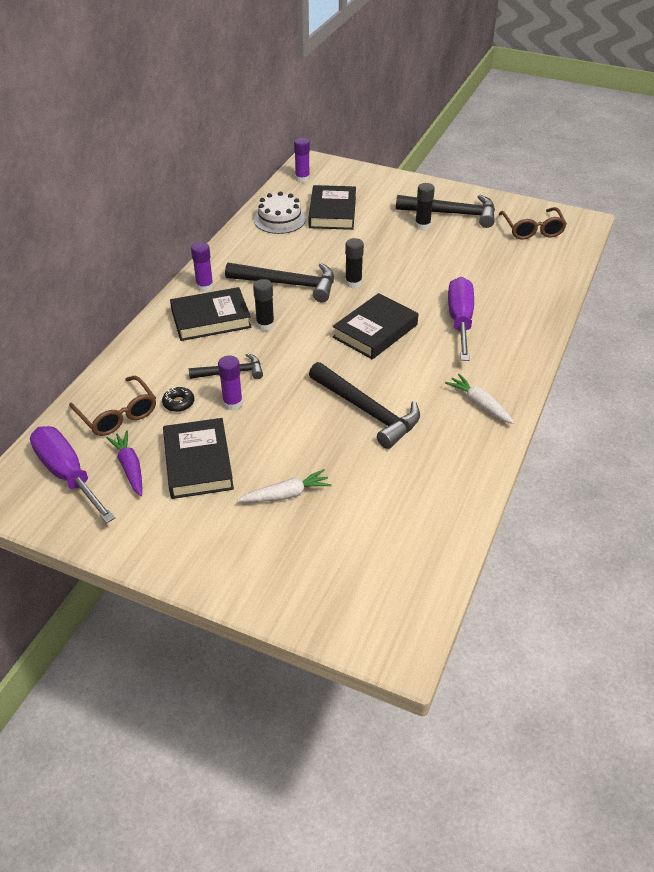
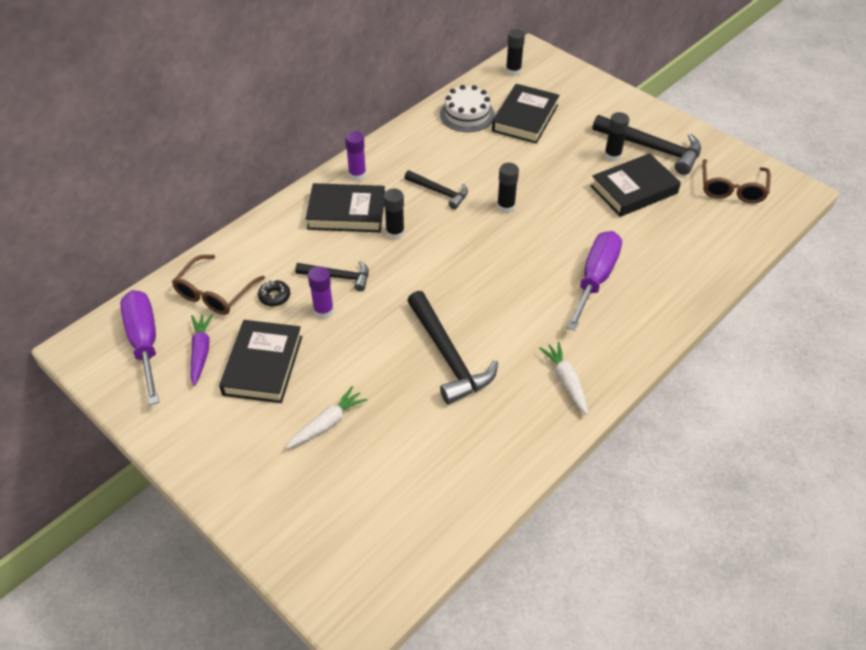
camera: 20 degrees right, 5 degrees up
brown glasses [69,376,156,436] -> brown glasses turned 45 degrees clockwise [172,255,265,315]
black hammer [225,262,334,302] -> black hammer [404,170,468,209], size x0.59
white carrot [238,469,332,502] -> white carrot turned 45 degrees counterclockwise [286,386,367,449]
purple glue stick [294,138,310,183] -> black glue stick [506,29,525,76]
black book [332,293,418,359] -> black book moved to [591,153,681,217]

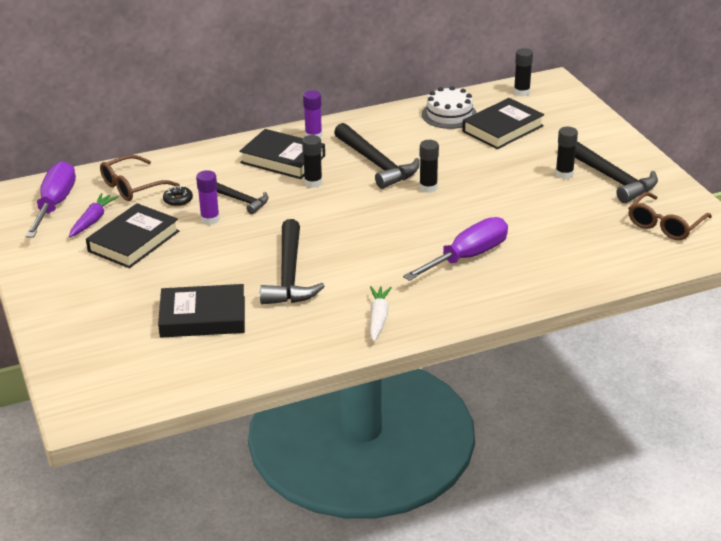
camera: 25 degrees right, 15 degrees down
white carrot [286,386,367,449] -> none
black hammer [404,170,468,209] -> black hammer [334,123,419,189], size x1.70
black book [591,153,681,217] -> black book moved to [158,284,245,338]

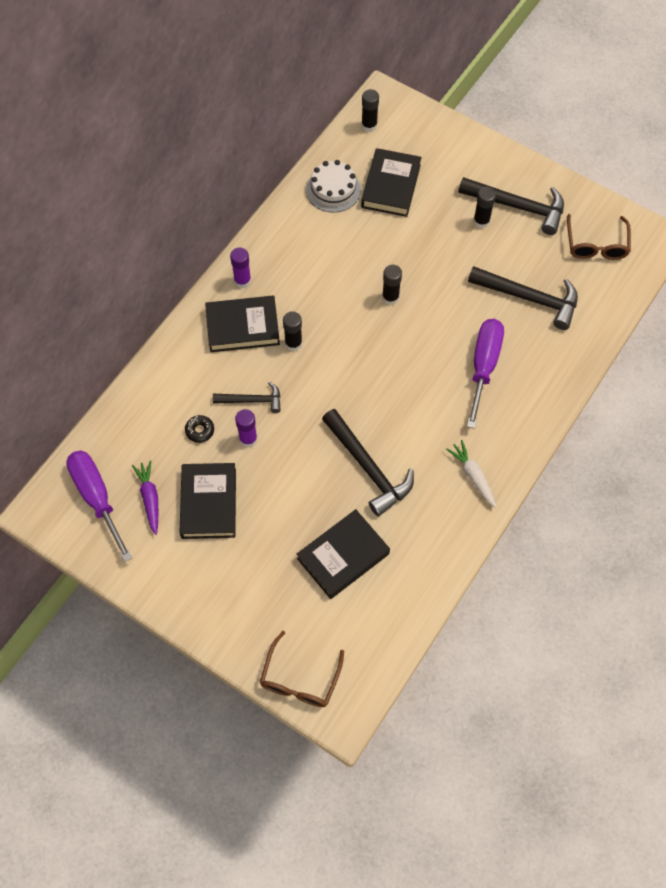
camera: 35 degrees left, 30 degrees up
brown glasses [100,155,180,201] -> brown glasses moved to [260,631,344,707]
black hammer [334,123,419,189] -> black hammer moved to [468,266,578,330]

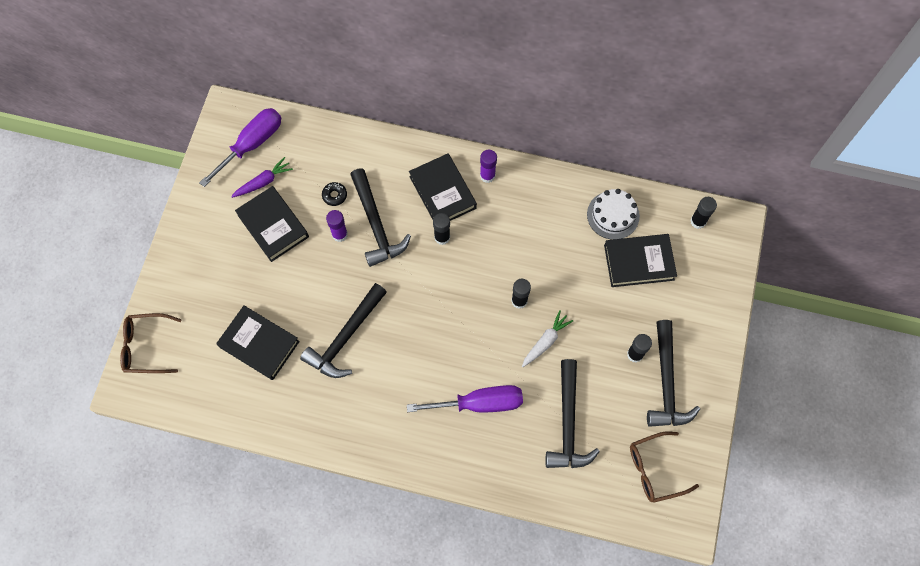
camera: 70 degrees right, 5 degrees up
black book [180,463,236,539] -> black book turned 75 degrees clockwise [235,186,309,262]
black hammer [213,382,281,413] -> black hammer [350,168,411,267], size x1.70
white carrot [446,440,497,508] -> white carrot moved to [522,310,573,367]

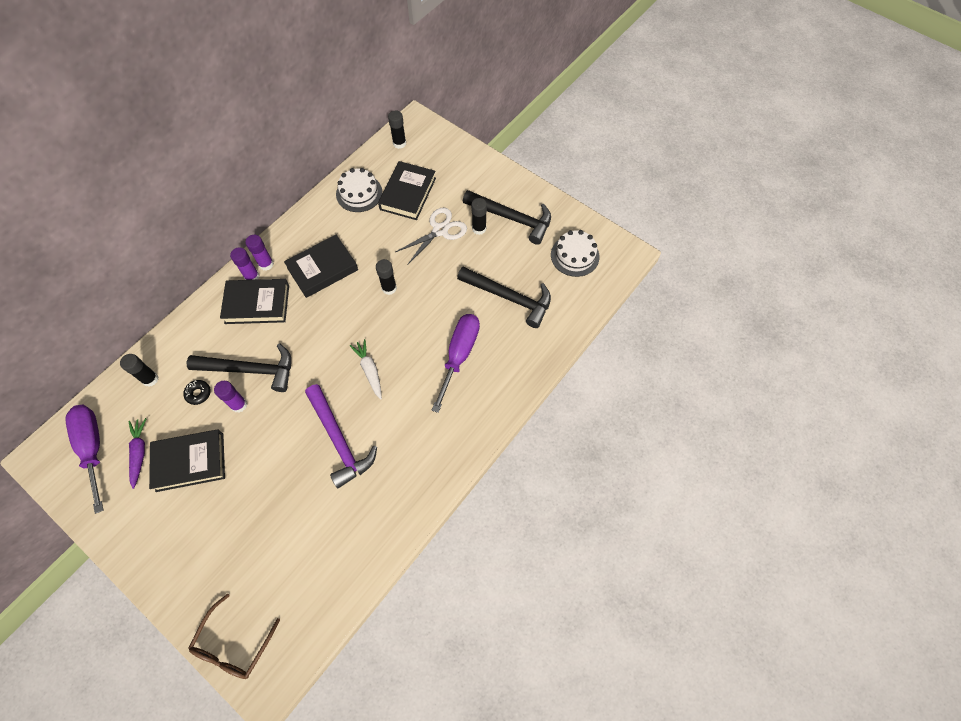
camera: 65 degrees left, 5 degrees down
black book [216,305,300,380] -> black book moved to [284,235,358,298]
black hammer [300,283,387,378] -> purple hammer [305,384,377,489]
black glue stick [433,213,450,245] -> black glue stick moved to [120,354,159,387]
white carrot [522,310,573,367] -> white carrot moved to [350,339,382,399]
brown glasses [630,431,699,503] -> white cake [551,230,600,277]
none -> purple glue stick [230,247,259,280]
none -> white scissors [396,208,467,265]

